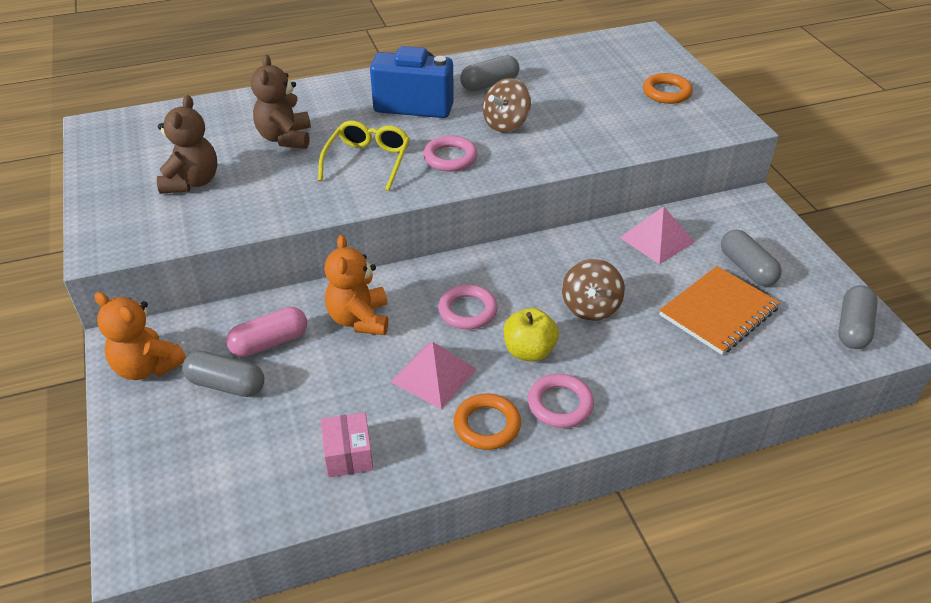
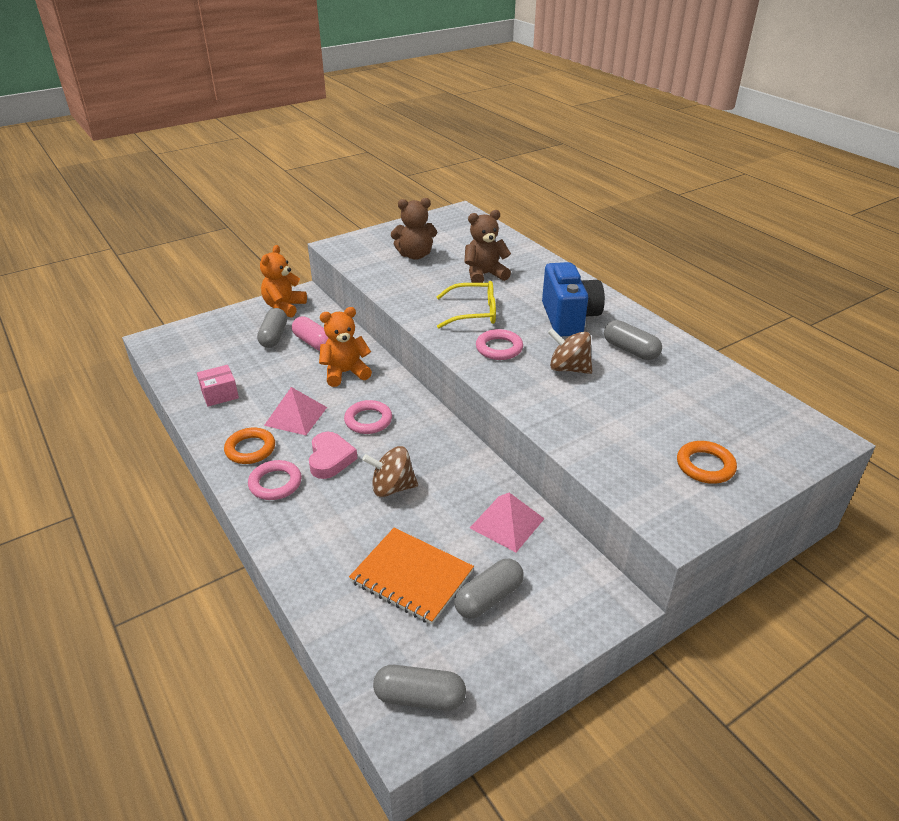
camera: 75 degrees right, 5 degrees down
yellow apple [504,308,559,362] -> pink heart [309,432,358,479]

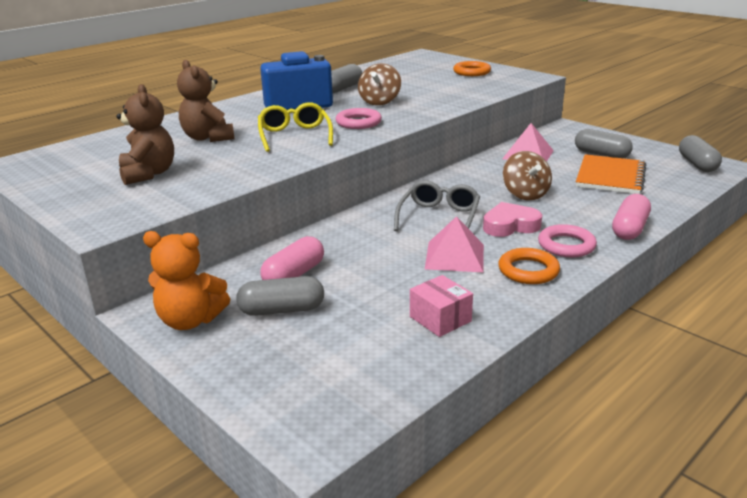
camera: 100 degrees left, 10 degrees down
orange teddy bear [319,307,372,387] -> none
pink ring [344,400,392,434] -> grey glasses [394,180,480,231]
none -> pink capsule [612,194,651,240]

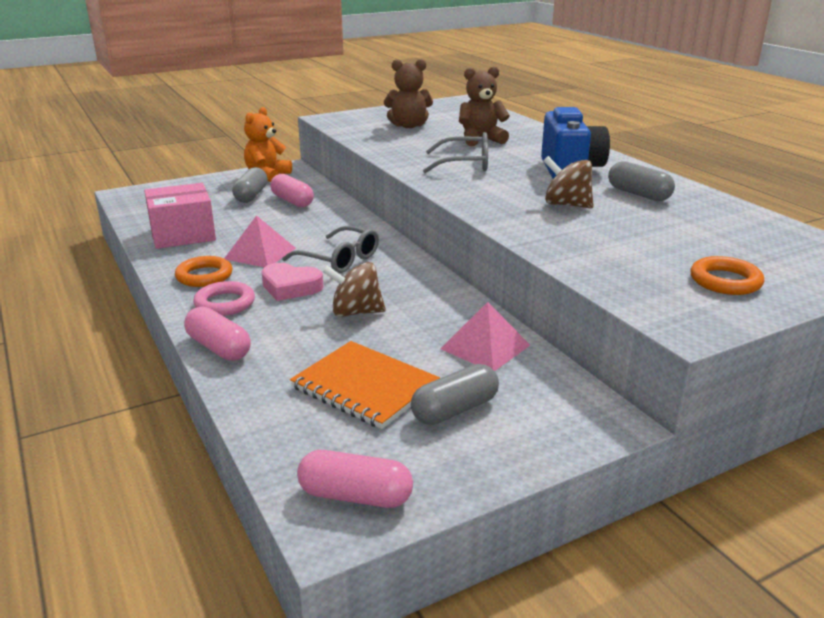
camera: 105 degrees right, 0 degrees up
yellow glasses [258,102,333,152] -> grey glasses [423,132,488,173]
pink ring [336,108,382,129] -> none
pink box [410,275,473,337] -> pink box [144,183,216,249], size x1.70
pink heart [483,202,542,237] -> pink heart turned 105 degrees clockwise [261,263,324,301]
grey capsule [679,135,722,172] -> pink capsule [297,450,413,508]

